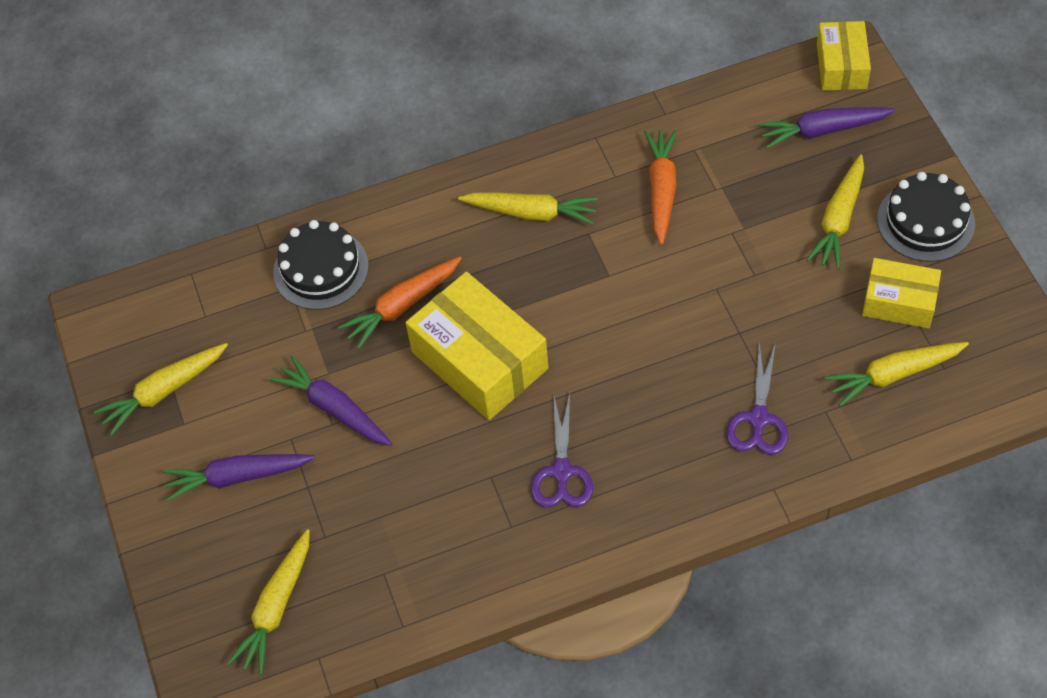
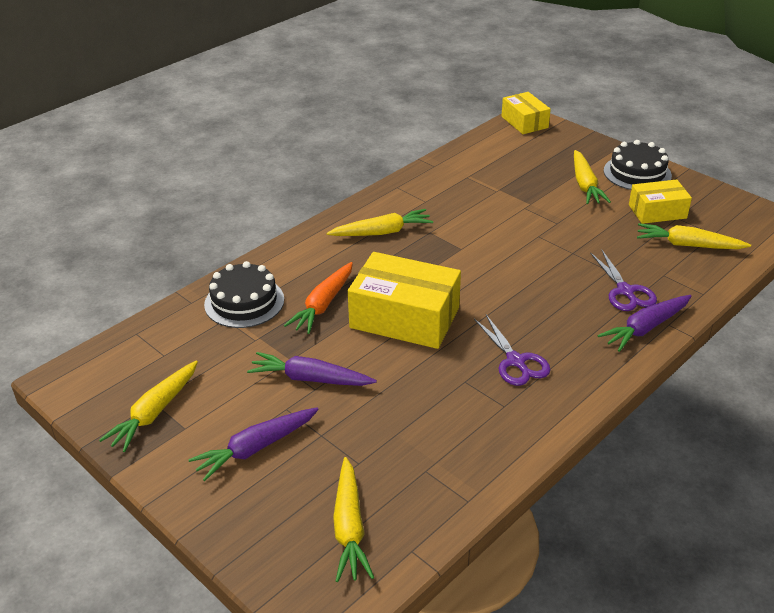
camera: 30 degrees left, 20 degrees down
orange carrot [644,130,677,245] -> none
purple carrot [758,107,895,149] -> purple carrot moved to [597,295,692,352]
yellow carrot [825,342,969,407] -> yellow carrot turned 60 degrees clockwise [637,223,751,249]

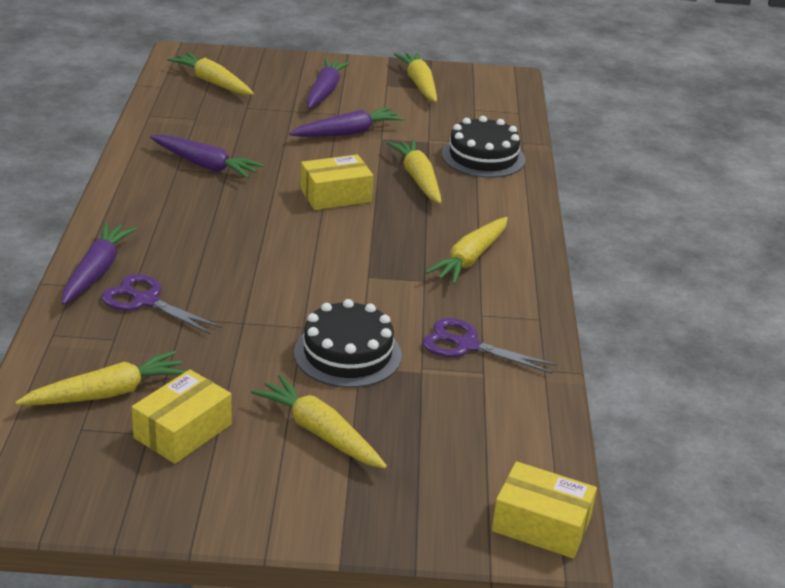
camera: 135 degrees right, 5 degrees down
orange carrot [284,262,353,334] -> yellow carrot [387,139,442,204]
yellow box [348,252,461,349] -> yellow box [300,154,373,210], size x0.59
purple scissors [474,315,550,386] -> purple scissors moved to [423,318,558,374]
black cake [604,140,672,190] -> black cake moved to [294,299,402,388]
none -> purple carrot [150,135,265,178]

